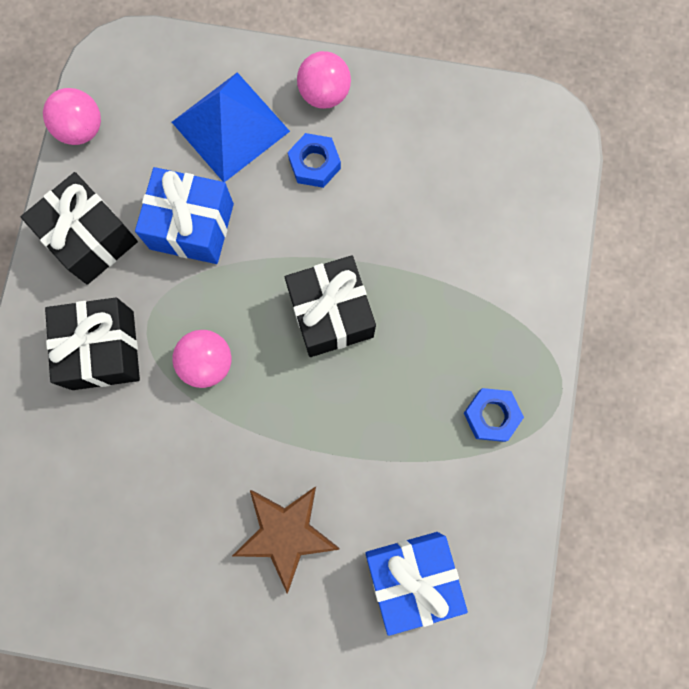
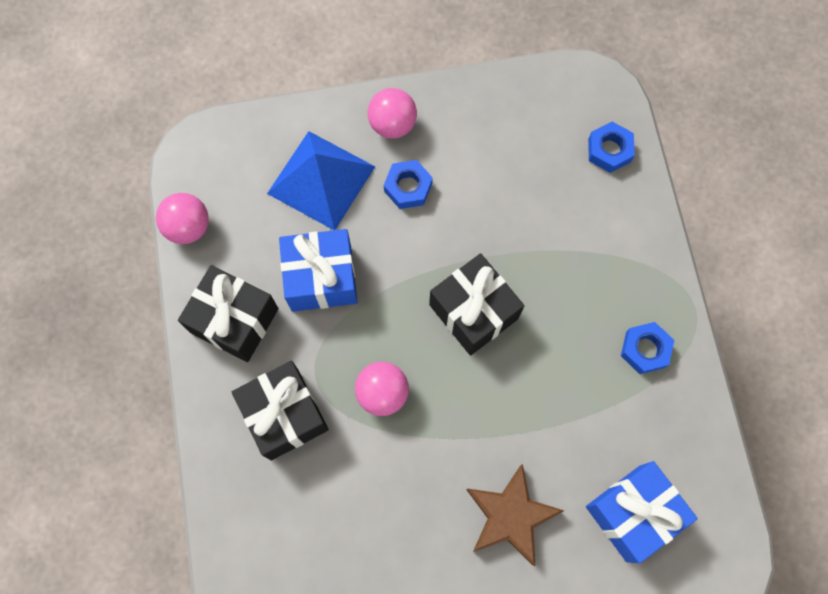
camera: 20 degrees left, 5 degrees down
none -> blue nut [588,122,635,173]

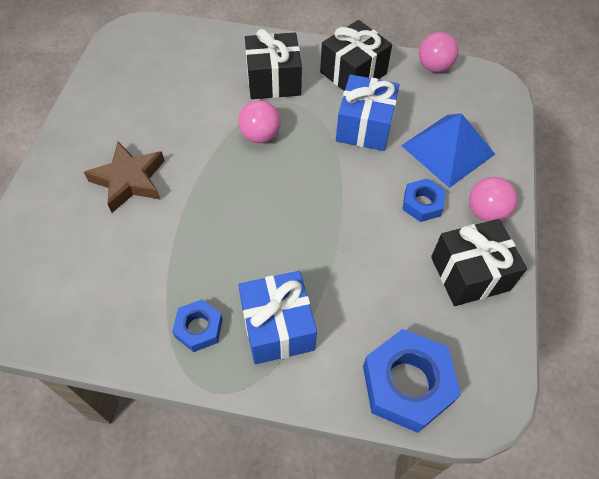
camera: 110 degrees right, 15 degrees down
black gift [429,253,524,356] -> black gift moved to [431,219,527,306]
blue gift [586,461,698,563] -> blue gift moved to [238,271,317,364]
blue nut [588,122,635,173] -> blue nut [363,329,461,433], size x1.81

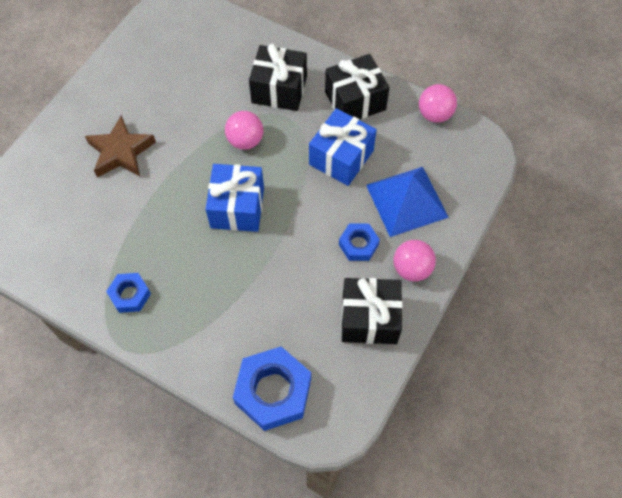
camera: 20 degrees right, 5 degrees up
blue gift [238,271,317,364] -> blue gift moved to [206,164,264,232]

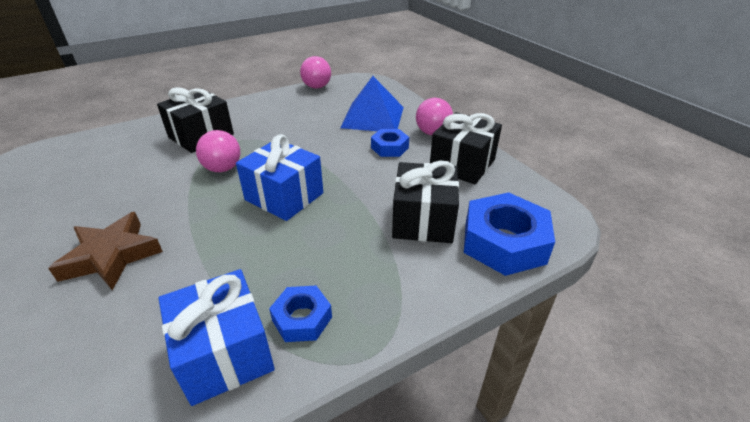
camera: 60 degrees left, 25 degrees down
blue gift [309,108,377,186] -> blue gift moved to [159,269,275,406]
black gift [325,54,390,119] -> black gift moved to [392,160,459,243]

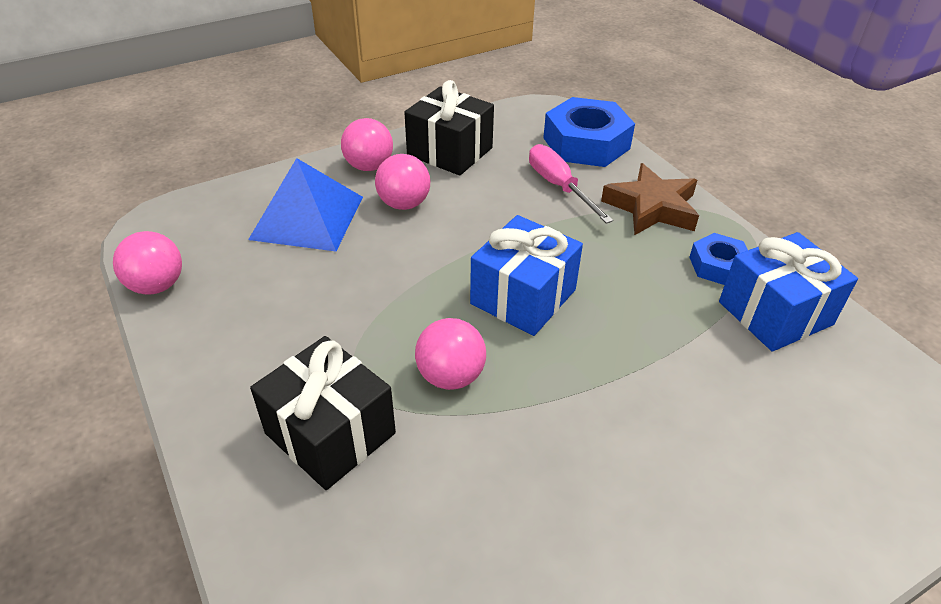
camera: 90 degrees left, 5 degrees up
brown star [48,212,163,290] -> brown star moved to [601,163,699,235]
blue nut [371,129,409,157] -> pink ball [375,154,430,210]
black gift [392,160,459,243] -> pink screwdriver [529,144,613,224]

